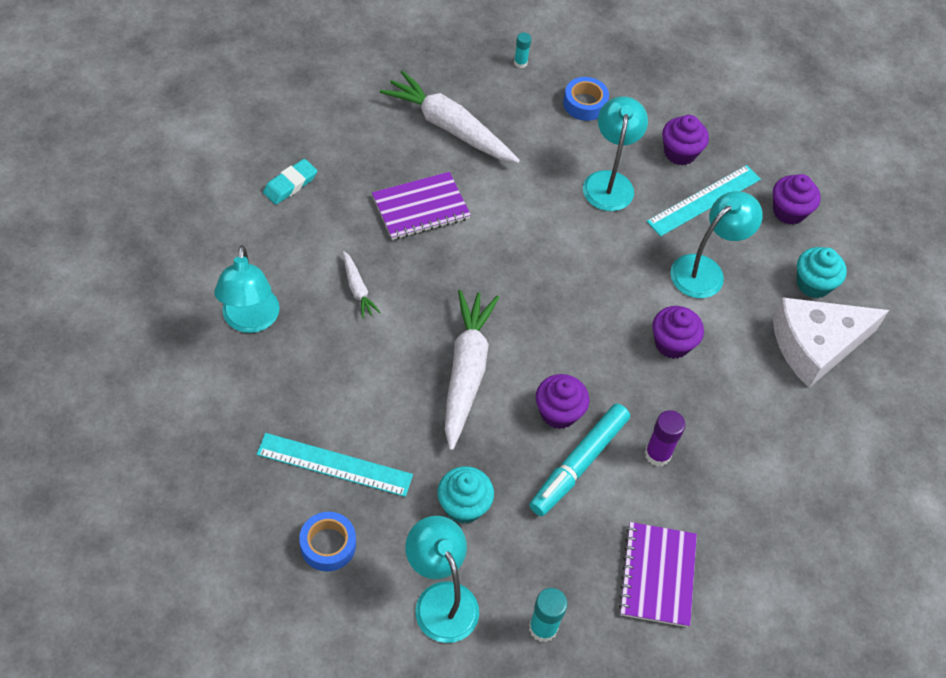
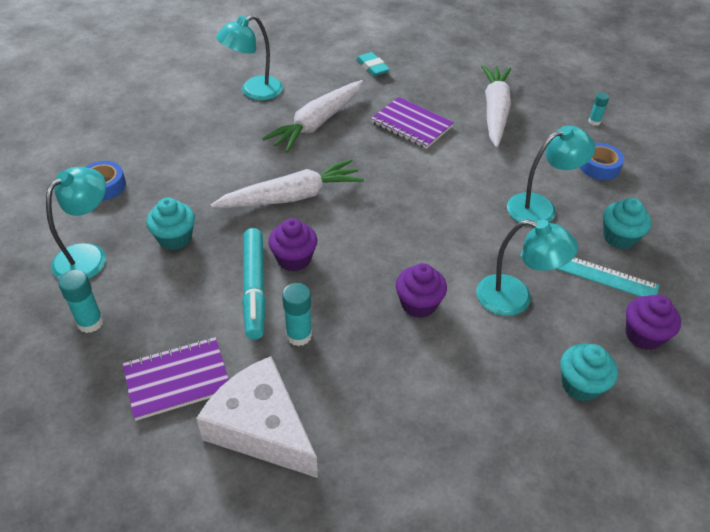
camera: 65 degrees right, 10 degrees down
turquoise ruler [257,433,413,497] -> none
turquoise eraser [263,159,317,205] -> turquoise eraser turned 45 degrees clockwise [356,52,390,76]
white carrot [343,251,381,318] -> white carrot [262,80,363,153], size x2.14
turquoise marker [529,404,630,516] -> turquoise marker turned 105 degrees counterclockwise [242,228,266,339]
purple glue stick [645,410,686,466] -> turquoise glue stick [282,283,312,346]
purple cupcake [662,115,709,165] -> turquoise cupcake [603,198,652,249]
white cheese [773,297,889,388] -> white cheese moved to [196,356,318,478]

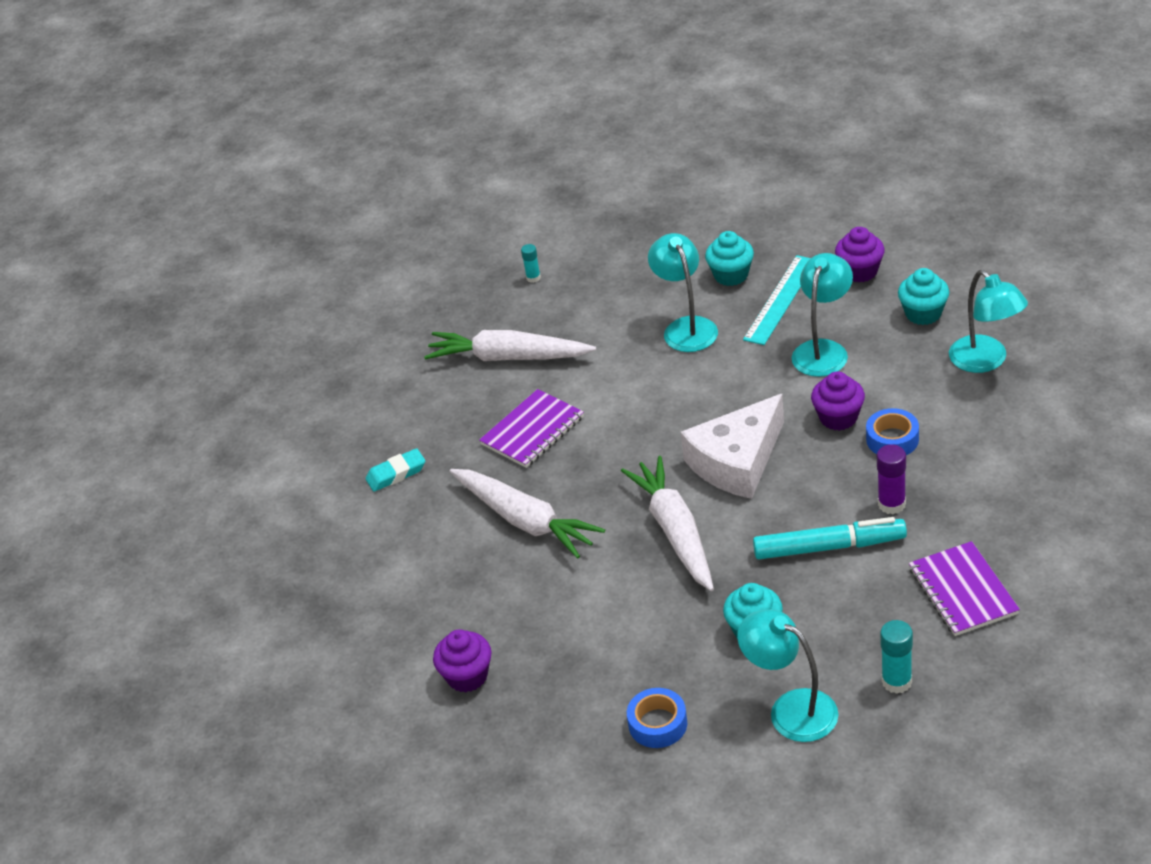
camera: 80 degrees left, 5 degrees down
white cheese [196,356,318,478] -> white cheese moved to [681,394,784,499]
turquoise lamp [216,15,283,100] -> turquoise lamp moved to [949,270,1028,373]
purple cupcake [268,218,318,271] -> purple cupcake moved to [433,629,491,692]
turquoise glue stick [282,283,312,346] -> purple glue stick [877,444,906,514]
blue tape [580,143,624,180] -> blue tape moved to [866,408,919,455]

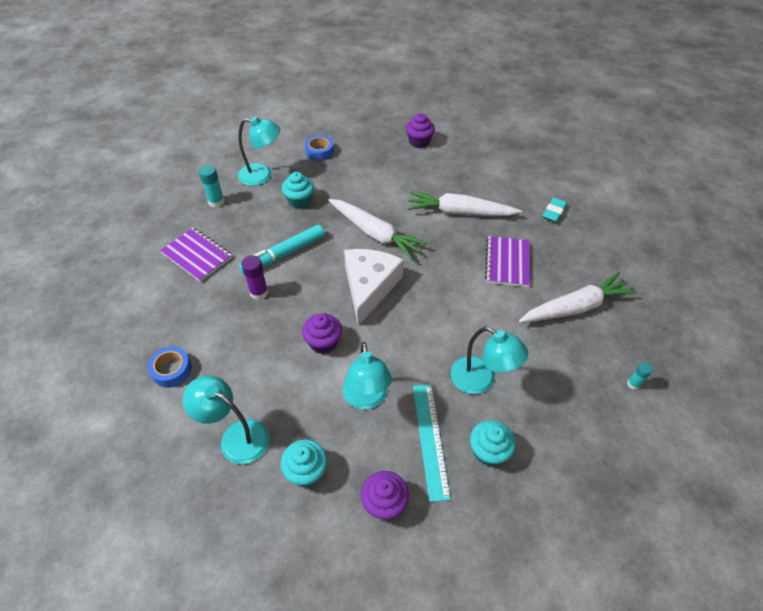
camera: 140 degrees right, 10 degrees up
blue tape [866,408,919,455] -> blue tape moved to [147,346,192,388]

